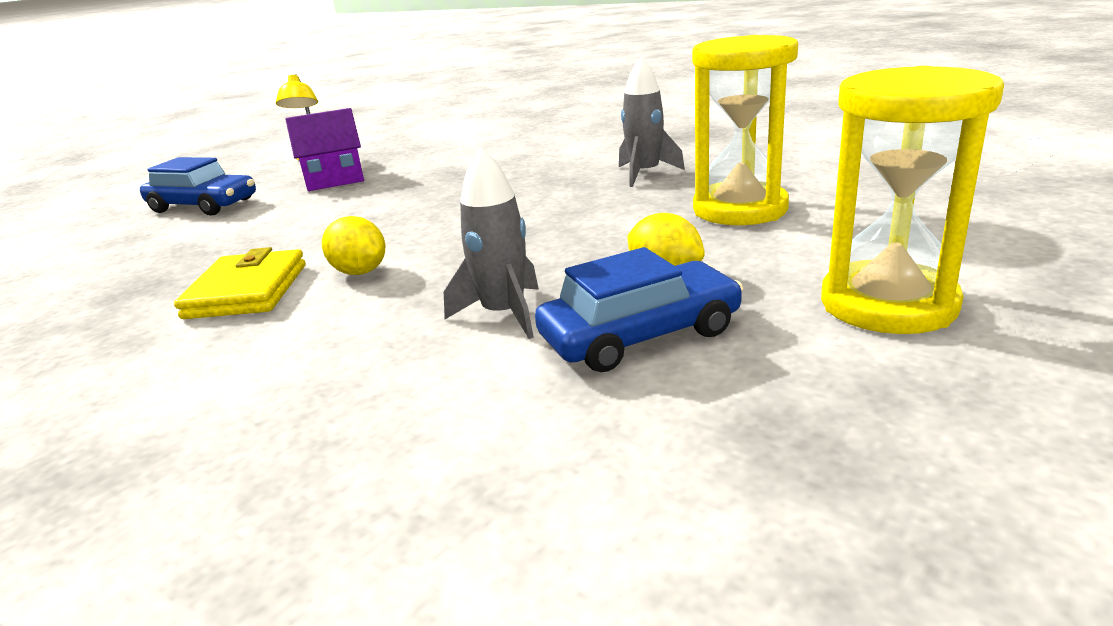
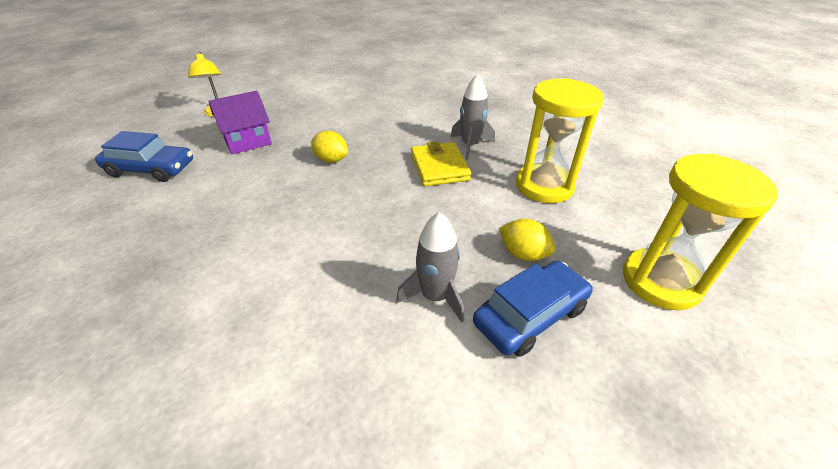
camera: 15 degrees left, 15 degrees up
yellow wallet [174,247,305,319] -> yellow wallet moved to [411,141,471,186]
yellow lemon [322,216,385,275] -> yellow lemon moved to [311,131,348,163]

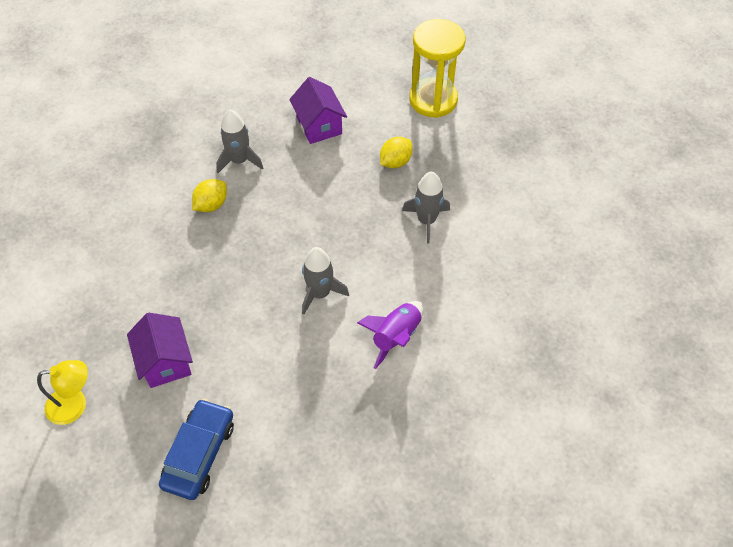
camera: 80 degrees left, 15 degrees up
yellow lemon [311,131,348,163] -> yellow lemon moved to [192,179,227,212]
yellow wallet [411,141,471,186] -> none
blue car [473,261,593,357] -> none
yellow hourglass [516,78,604,203] -> purple house [289,77,347,144]
none -> grey rocket [302,247,349,315]
none -> purple rocket [357,301,424,369]

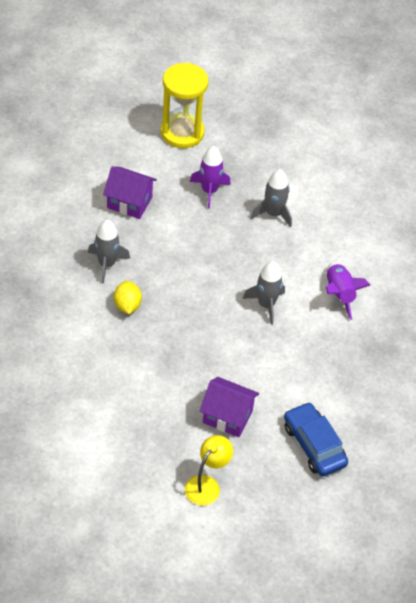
camera: 50 degrees left, 5 degrees down
yellow lemon [380,137,412,168] -> purple rocket [190,146,231,209]

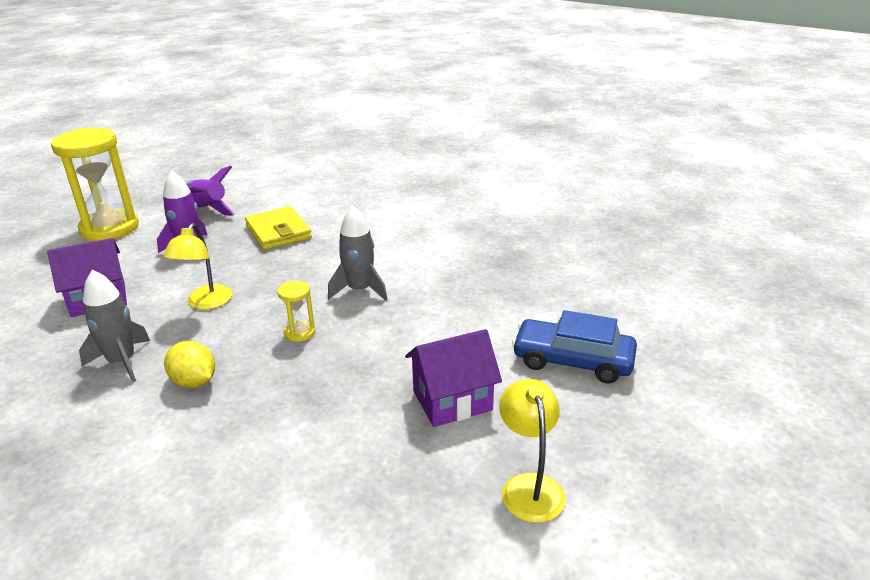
camera: 40 degrees left, 20 degrees down
grey rocket [251,169,292,227] -> yellow wallet [245,206,312,250]
purple rocket [326,262,370,320] -> purple rocket moved to [186,166,235,216]
none -> yellow lamp [163,223,233,309]
none -> yellow hourglass [277,281,315,342]

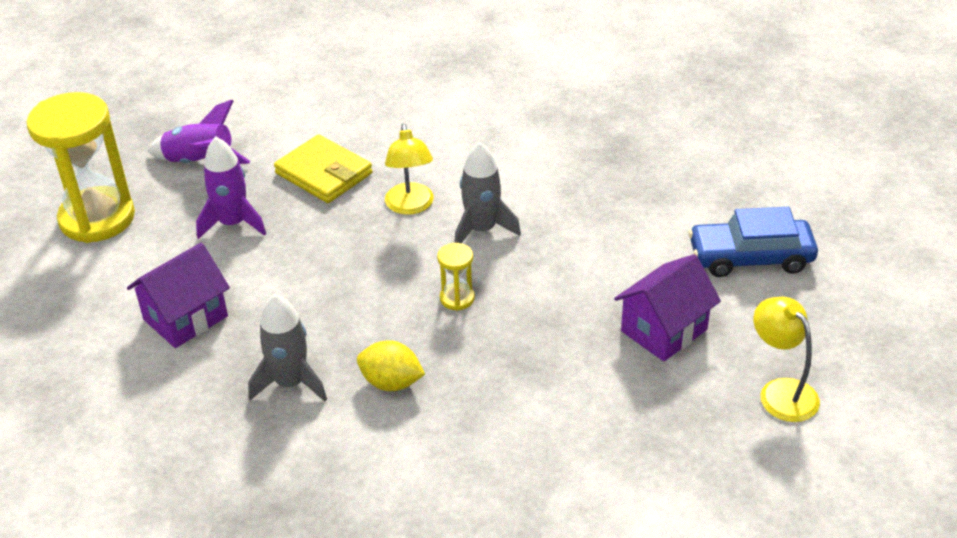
camera: 20 degrees left, 10 degrees up
yellow lamp [163,223,233,309] -> yellow lamp moved to [385,123,434,215]

